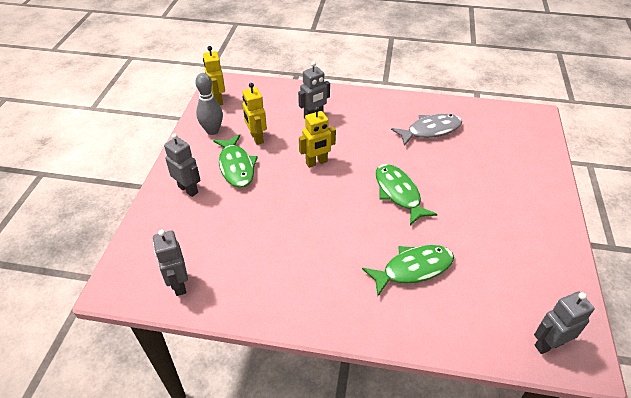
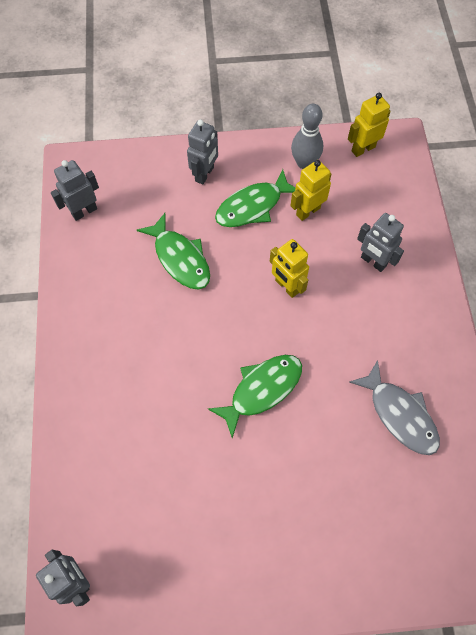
camera: 75 degrees right, 20 degrees up
green fish [362,245,454,296] -> green fish moved to [137,213,210,290]

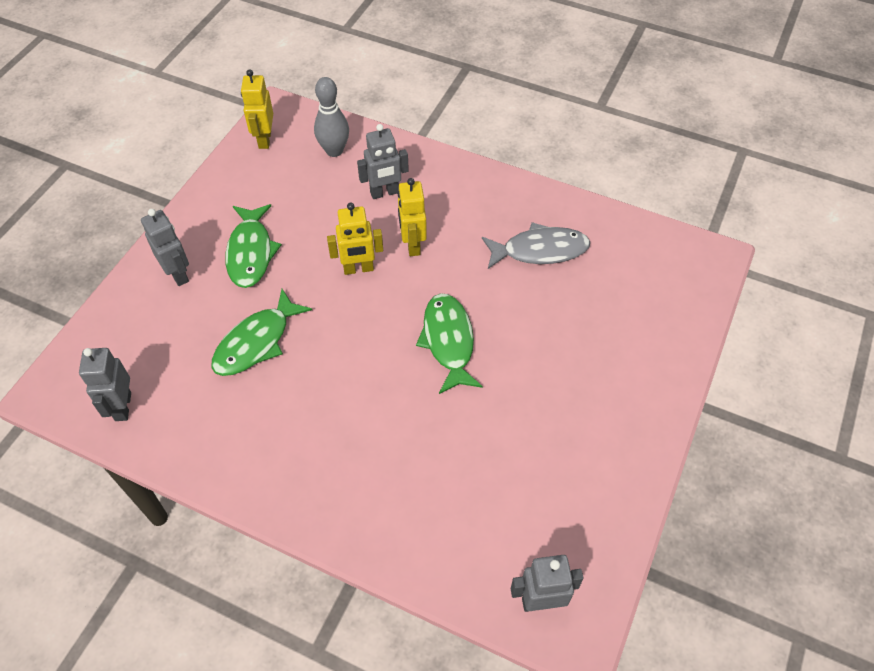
camera: 60 degrees left, 10 degrees down
green fish [137,213,210,290] -> green fish turned 135 degrees clockwise [212,289,312,376]
yellow robot [290,160,331,221] -> yellow robot moved to [398,178,427,256]
grey bowling pin [291,104,323,169] -> grey bowling pin moved to [314,77,349,157]

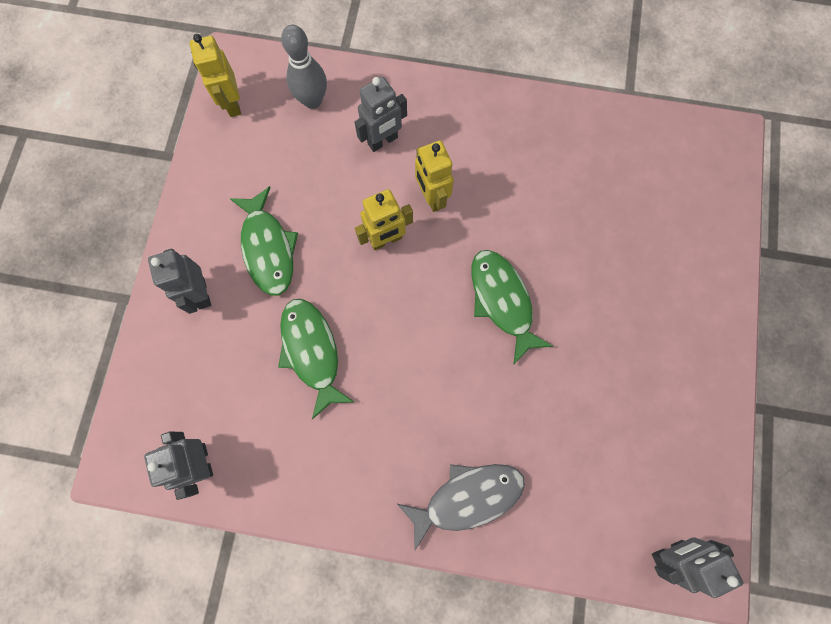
camera: 15 degrees left, 20 degrees up
grey robot [141,209,189,286] -> grey robot turned 150 degrees counterclockwise [148,249,211,314]
green fish [212,289,312,376] -> green fish turned 135 degrees clockwise [278,299,354,419]
grey fish [482,222,590,269] -> grey fish moved to [397,464,525,550]

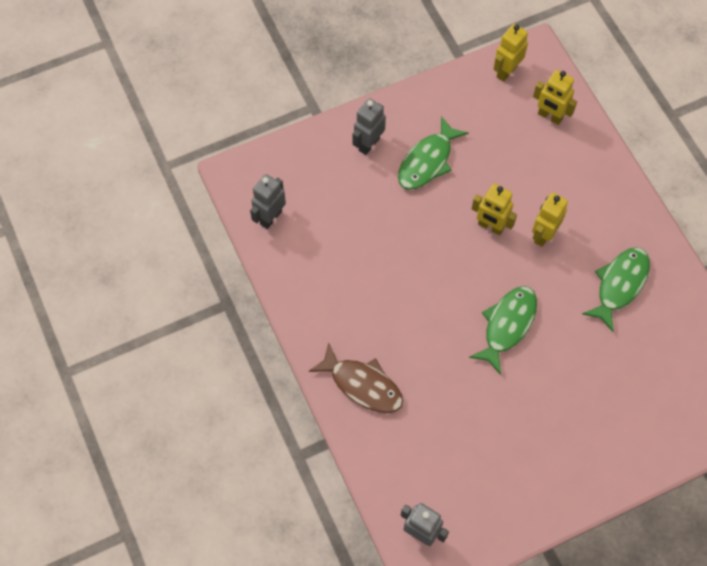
camera: 55 degrees right, 10 degrees down
green fish [278,299,354,419] -> green fish moved to [582,247,650,332]
grey bowling pin [281,25,327,109] -> yellow robot [533,70,577,125]
grey robot [355,77,407,152] -> none
grey fish [397,464,525,550] -> brown fish [309,343,403,413]

